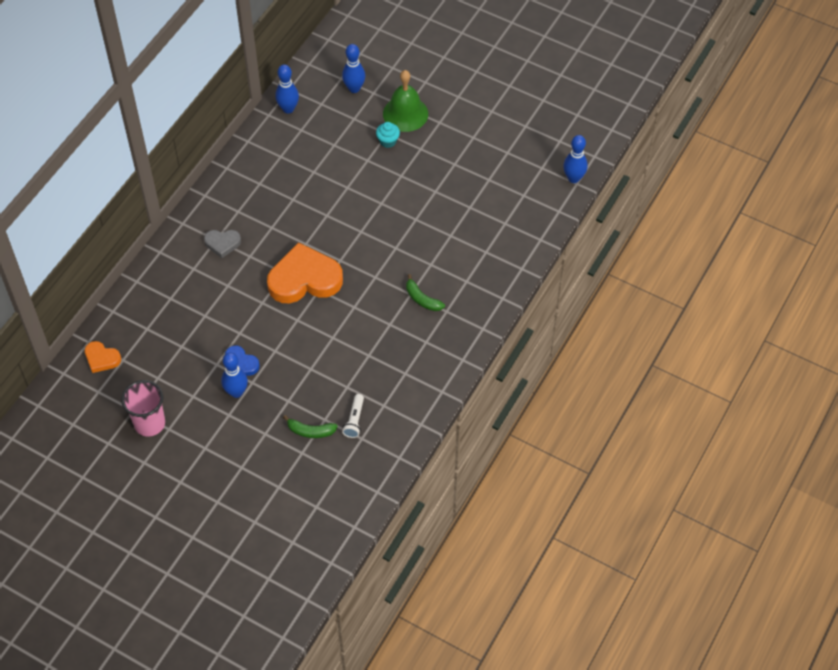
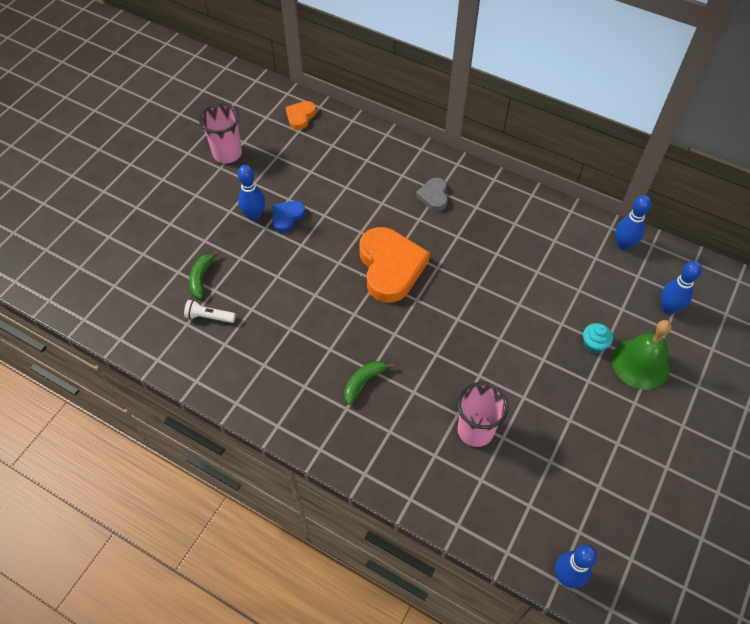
camera: 90 degrees right, 0 degrees up
none -> pink cup [457,382,509,447]

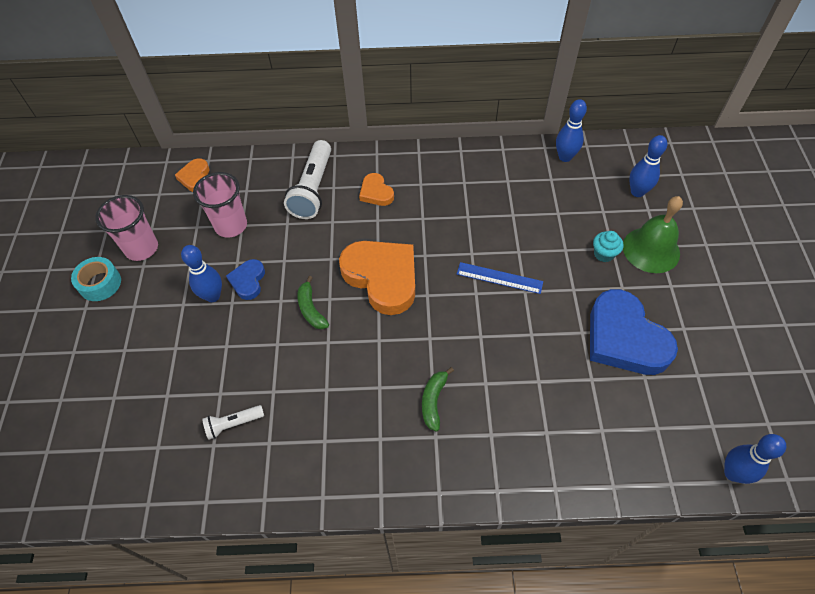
camera: 30 degrees left, 0 degrees up
green banana [189,251,219,299] -> green banana moved to [297,276,329,329]
grey heart [416,178,448,211] -> orange heart [359,173,394,206]
pink cup [457,382,509,447] -> pink cup moved to [193,172,247,238]
none -> turquoise tape [71,257,121,301]
none -> white flashlight [284,140,331,219]
none -> blue ruler [457,262,543,294]
none -> blue heart [590,289,678,375]

